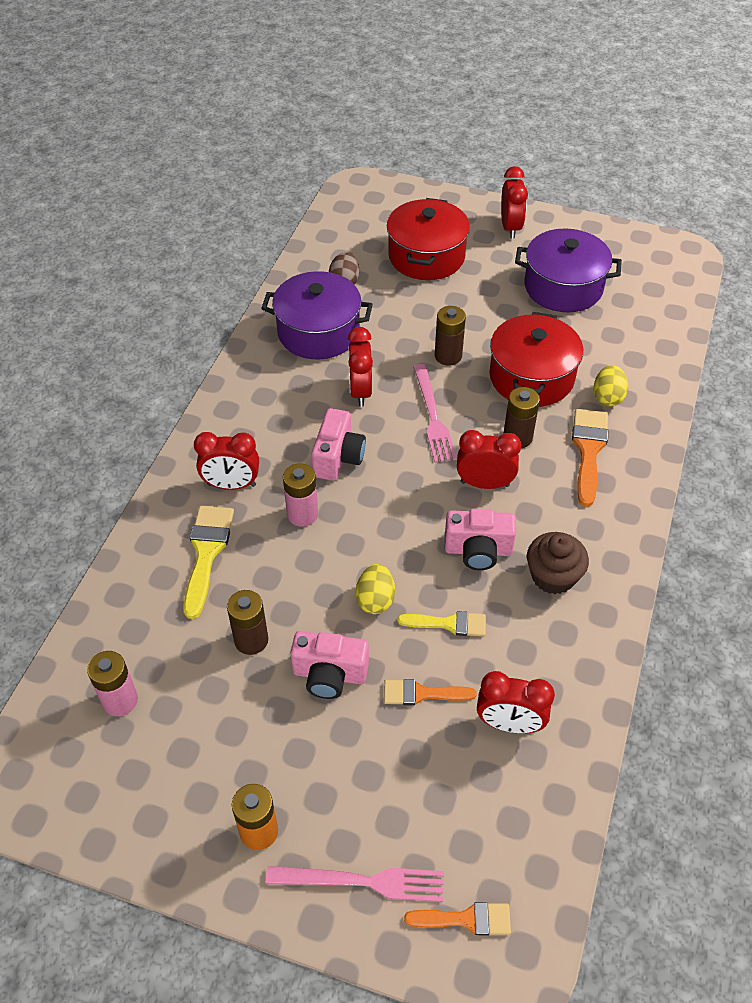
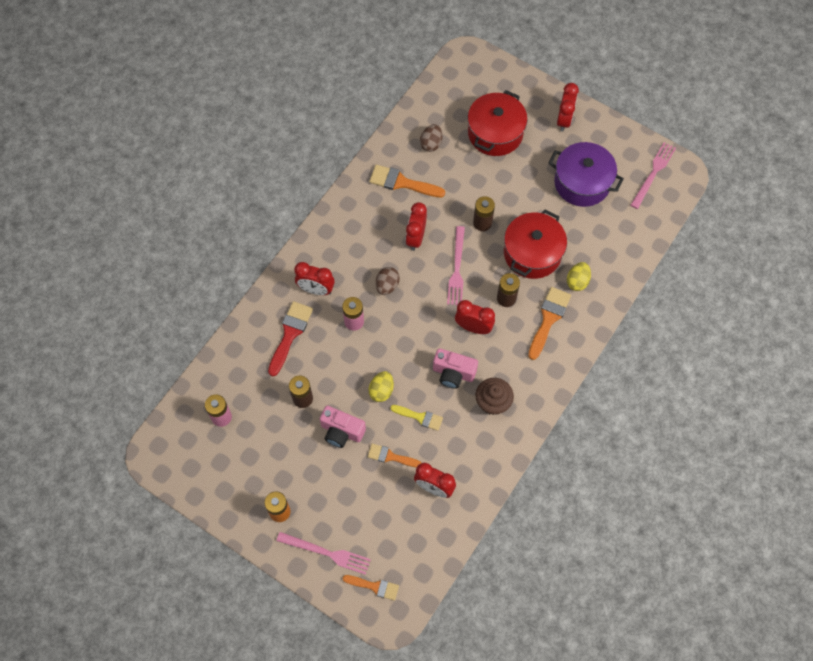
camera: 15 degrees right, 15 degrees up
yellow brush [183,506,234,619] -> red brush [268,301,313,376]
purple pot [261,271,373,360] -> orange brush [369,165,445,197]
pink camera [311,408,366,481] -> brown egg [376,267,400,295]
none -> pink fork [630,142,676,209]

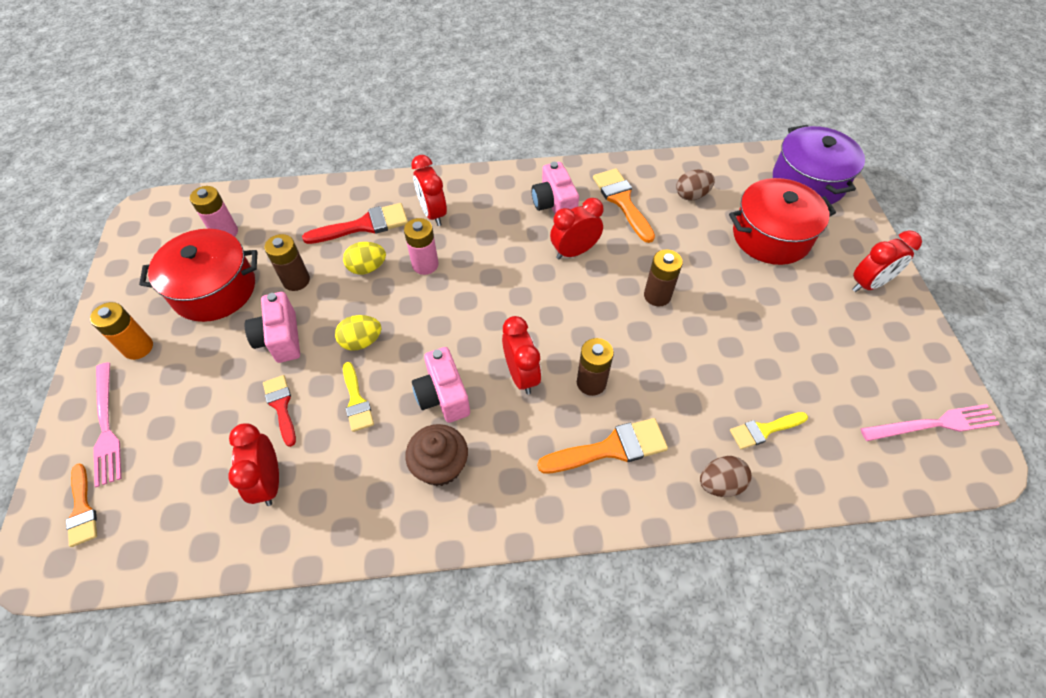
camera: 50 degrees right, 10 degrees down
orange brush [368,444,421,468] -> red brush [263,375,296,447]
brown egg [376,267,400,295] -> brown egg moved to [700,456,752,497]
pink fork [447,226,465,305] -> none
red pot [504,210,567,279] -> red pot moved to [139,229,257,322]
purple pot [548,142,624,207] -> purple pot moved to [773,125,865,204]
yellow egg [567,262,591,291] -> yellow egg moved to [343,242,386,275]
none -> pink camera [531,162,579,214]
none -> yellow brush [730,412,808,449]

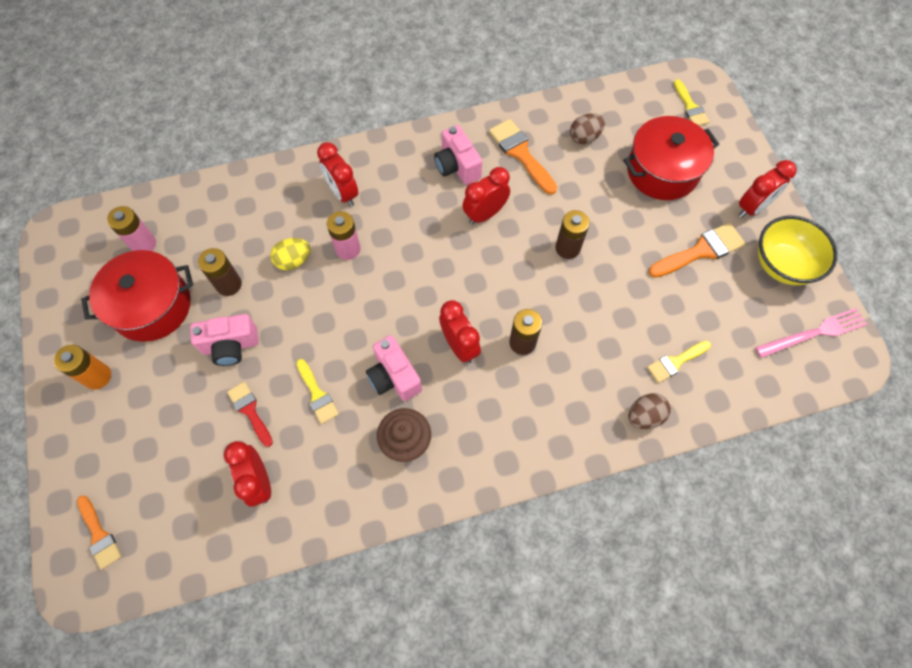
camera: 10 degrees left, 10 degrees up
pink fork [93,362,122,487] -> none
pink camera [245,292,300,363] -> pink camera turned 75 degrees counterclockwise [190,314,258,366]
red brush [302,203,408,244] -> none
yellow egg [335,315,382,351] -> none
orange brush [537,418,668,473] -> orange brush moved to [649,223,746,278]
purple pot [773,125,865,204] -> yellow brush [674,79,710,126]
none -> yellow bowl [758,216,838,285]

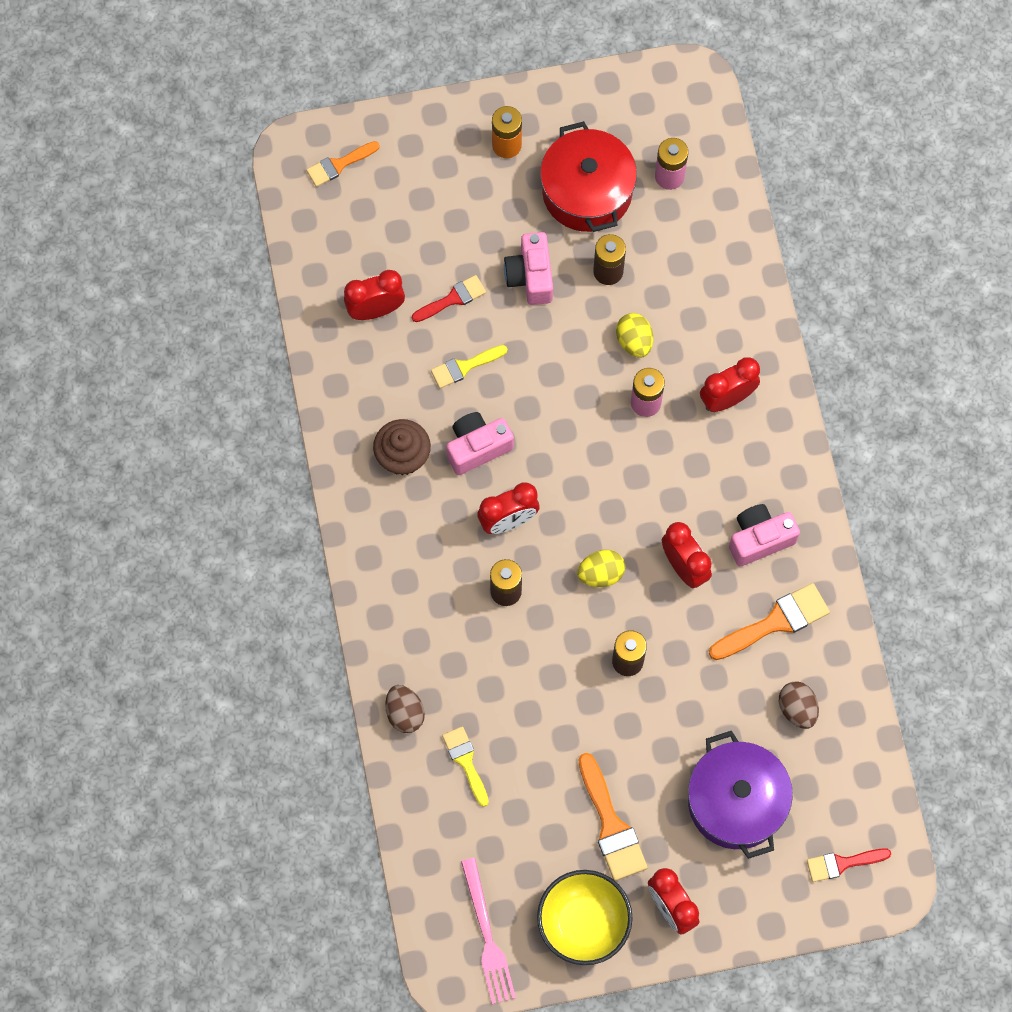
camera: 95 degrees right, 5 degrees up
red pot [623,116,719,200] -> purple pot [688,731,793,859]
yellow brush [674,79,710,126] -> red brush [807,848,891,882]
none -> yellow egg [577,550,625,587]

